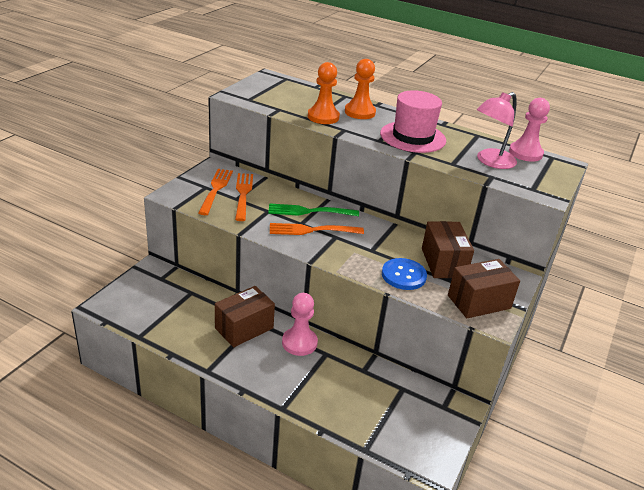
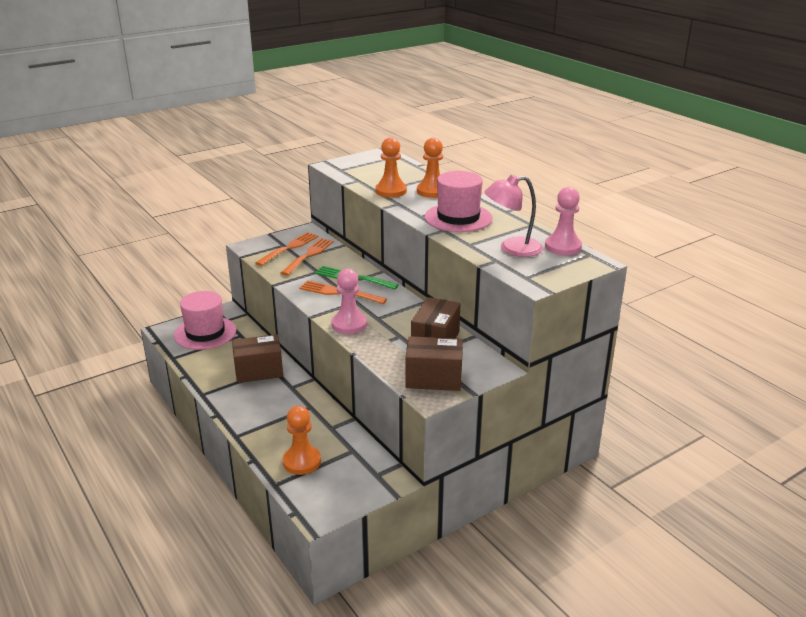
camera: 30 degrees right, 5 degrees down
pink pawn [282,293,318,356] -> pink pawn moved to [332,269,367,334]
blue button [382,258,427,290] -> none
none -> pink hat [174,291,237,350]
none -> orange pawn [283,406,321,475]

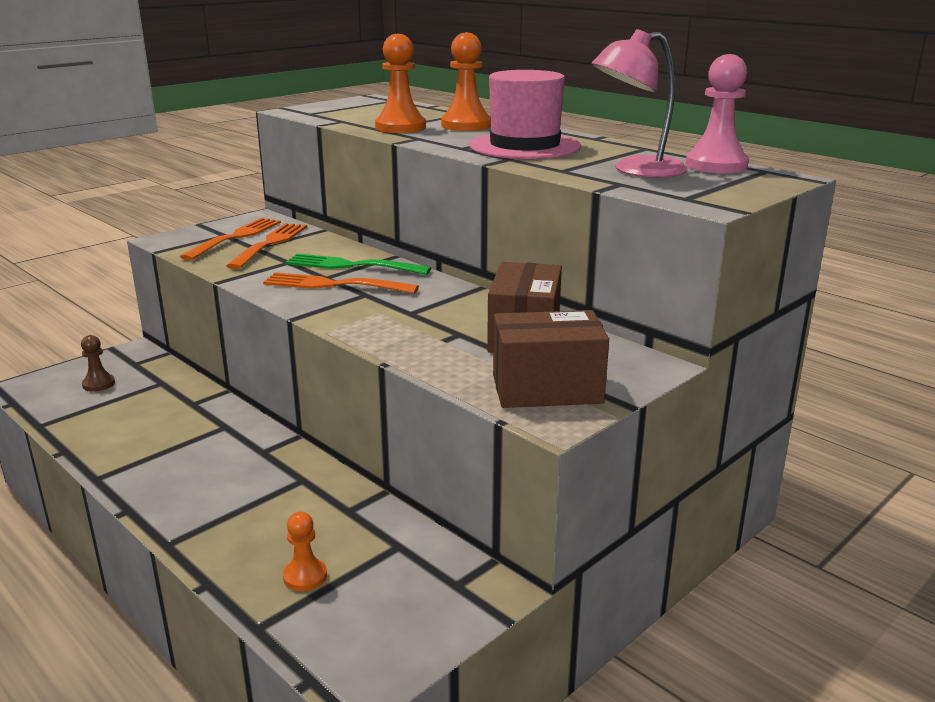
camera: 10 degrees left, 5 degrees down
pink hat [174,291,237,350] -> brown pawn [81,335,115,392]
brown box [232,334,283,383] -> none
orange pawn [283,406,321,475] -> orange pawn [283,512,327,591], size x0.58
pink pawn [332,269,367,334] -> none

